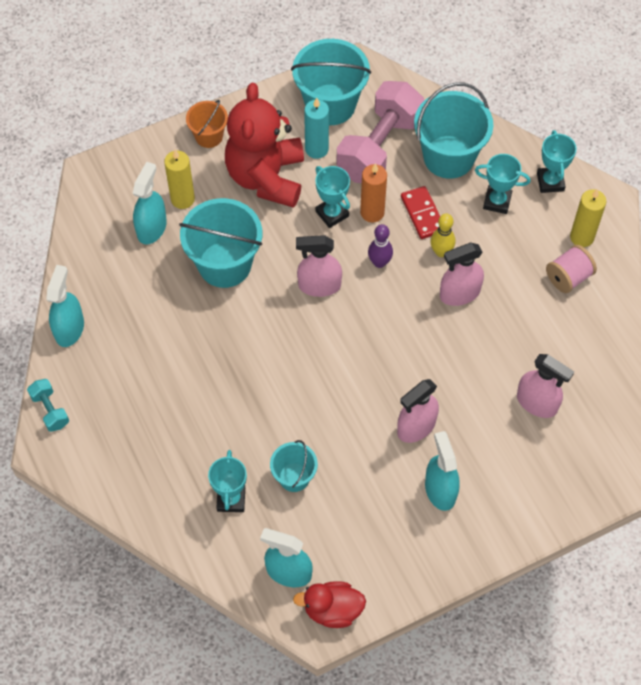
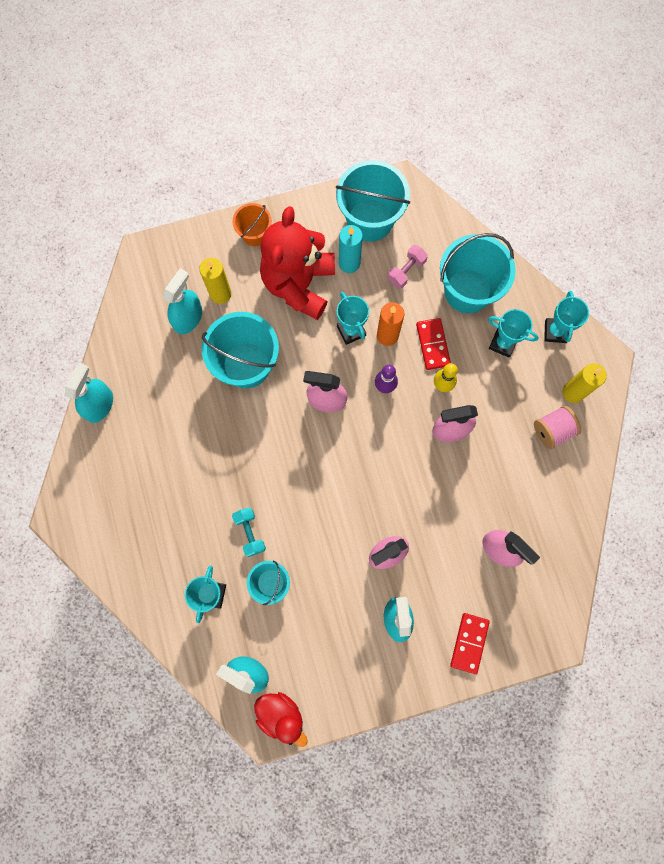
camera: 10 degrees right, 15 degrees up
turquoise dumbbell [27,379,69,432] -> turquoise dumbbell moved to [232,507,266,557]
red duck [293,581,366,628] -> red duck turned 150 degrees counterclockwise [254,692,308,747]
pink dumbbell [336,81,425,183] -> pink dumbbell [387,245,428,289], size x0.44
none -> red domino [450,613,490,674]

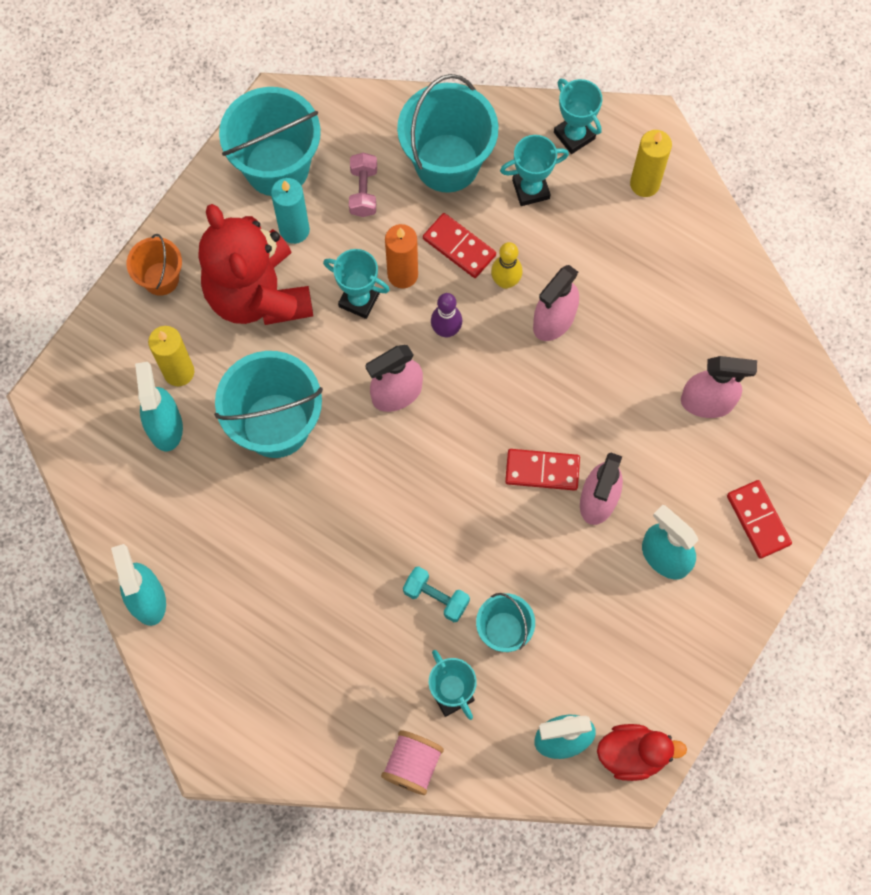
camera: 40 degrees left, 5 degrees down
pink spool [534,406,581,449] -> pink spool moved to [381,730,444,795]
none -> red domino [505,449,580,491]

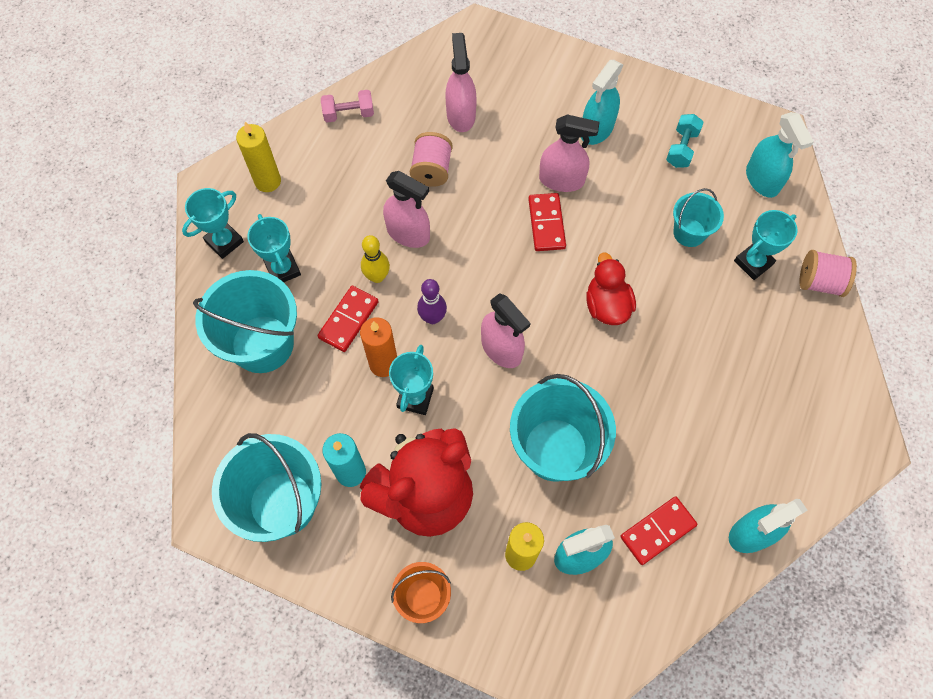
camera: 100 degrees left, 5 degrees down
pink dumbbell [349,153,377,217] -> pink dumbbell moved to [321,90,374,123]
turquoise dumbbell [403,566,470,622] -> turquoise dumbbell moved to [666,114,704,168]
red duck [597,724,687,781] -> red duck moved to [586,252,636,325]
red domino [727,480,792,559] -> red domino moved to [620,497,697,565]
none -> pink spool [410,132,453,187]

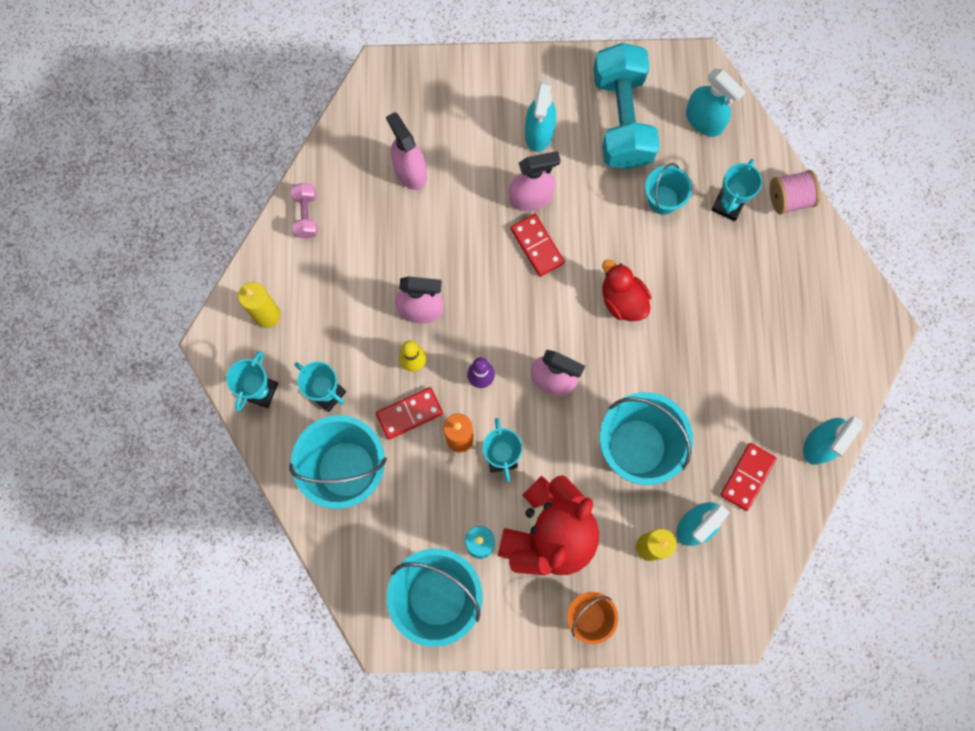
camera: 25 degrees left, 10 degrees up
red domino [317,286,379,352] -> red domino turned 60 degrees clockwise [376,387,443,440]
pink dumbbell [321,90,374,123] -> pink dumbbell turned 60 degrees counterclockwise [291,183,318,239]
pink spool [410,132,453,187] -> none
turquoise dumbbell [666,114,704,168] -> turquoise dumbbell [593,43,660,169], size x2.25

